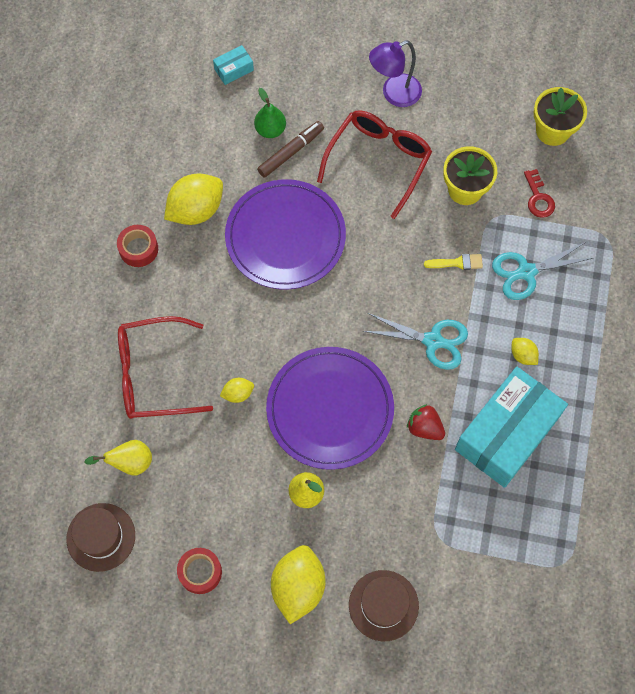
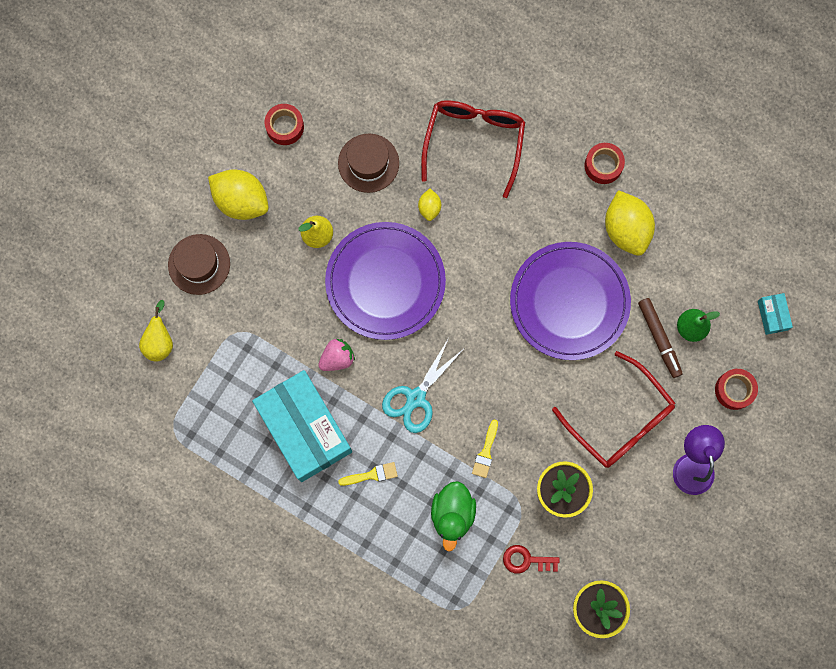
camera: 110 degrees right, 10 degrees up
brown hat [66,503,135,572] -> brown hat moved to [338,134,399,193]
yellow pear [85,440,152,475] -> yellow pear moved to [139,300,173,362]
red strawberry [407,404,445,440] -> pink strawberry [318,339,355,371]
turquoise scissors [492,242,593,300] -> green duck [431,481,476,552]
yellow lemon [511,338,539,365] -> yellow brush [338,462,398,486]
none -> red tape [715,369,758,410]

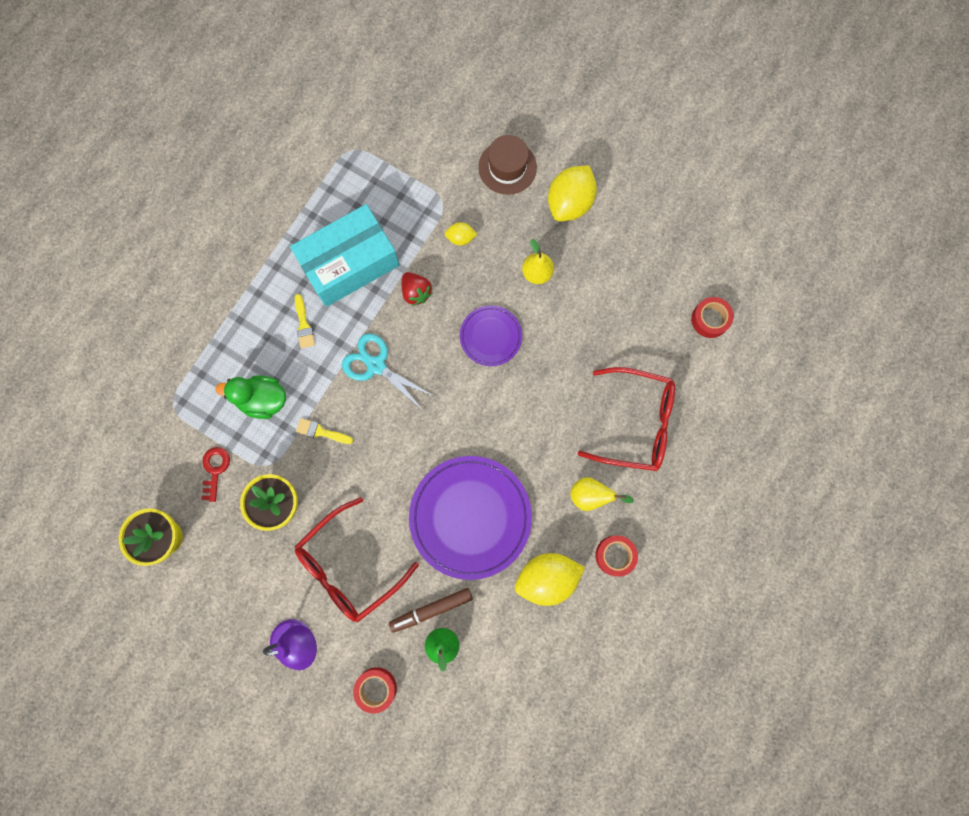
camera: 90 degrees right, 0 degrees up
yellow pear [139,300,173,362] -> yellow pear moved to [570,477,634,511]
red tape [264,104,304,145] -> red tape moved to [691,297,734,338]
pink strawberry [318,339,355,371] -> red strawberry [402,272,433,306]
purple plate [325,222,446,340] -> purple plate [460,306,522,366], size x0.53
brown hat [338,134,399,193] -> none
yellow lemon [418,189,441,221] -> yellow lemon moved to [445,222,477,246]
turquoise box [758,293,793,335] -> none

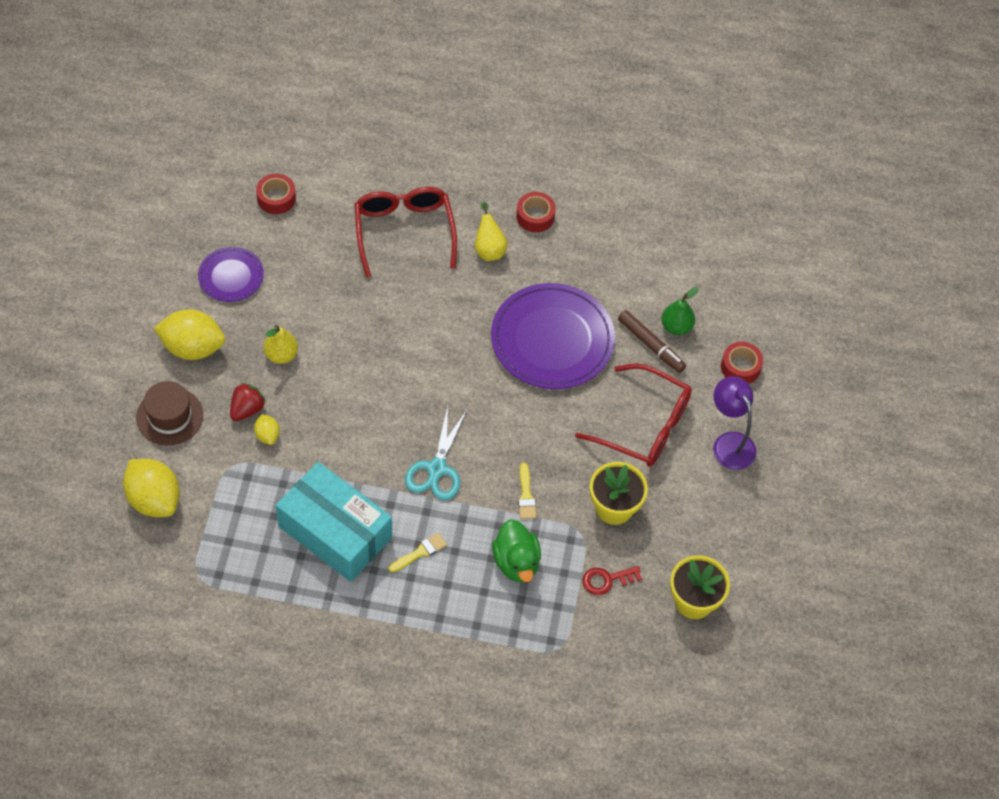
camera: 115 degrees left, 20 degrees down
red strawberry [402,272,433,306] -> red strawberry moved to [230,383,266,421]
purple plate [460,306,522,366] -> purple plate moved to [198,247,264,302]
yellow lemon [515,553,585,606] -> yellow lemon moved to [123,459,180,517]

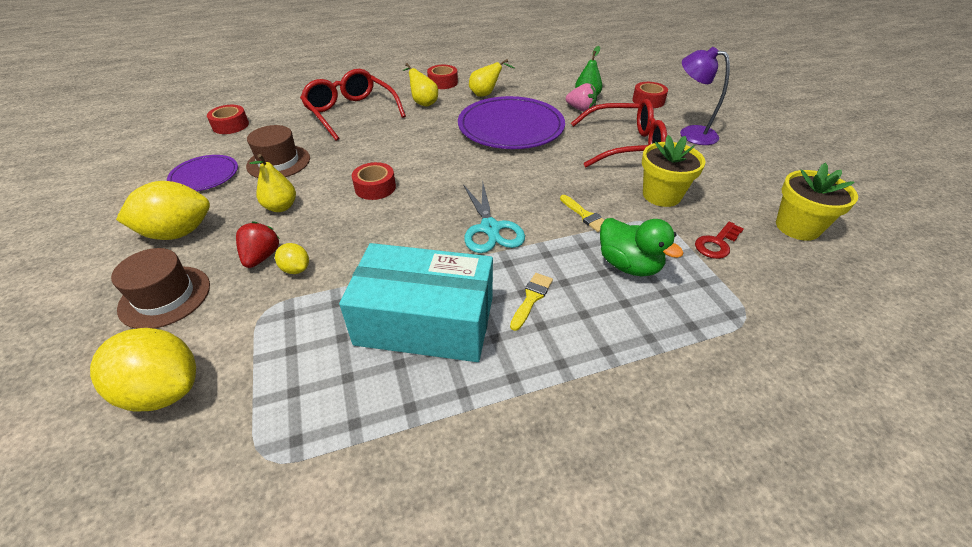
camera: 25 degrees left, 15 degrees down
brown marker [618,310,686,373] -> pink strawberry [566,83,597,112]
none -> brown hat [246,125,310,178]
none -> red tape [352,162,396,200]
none -> yellow pear [469,59,515,97]

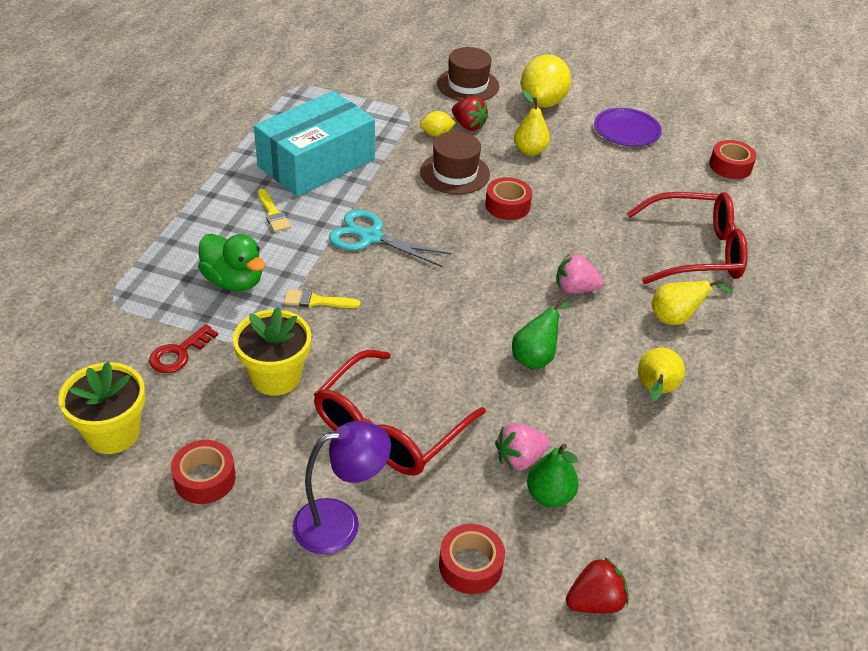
camera: 125 degrees right, 0 degrees up
yellow lemon [90,328,196,411] -> none
brown hat [246,125,310,178] -> brown hat moved to [420,131,490,194]
red tape [427,65,458,89] -> red tape moved to [171,440,236,504]
purple plate [458,96,565,149] -> green pear [512,297,571,369]
green duck [600,218,684,277] -> green duck turned 135 degrees counterclockwise [198,234,265,292]
red key [695,222,744,259] -> red key turned 135 degrees counterclockwise [149,324,218,373]
none -> pink strawberry [556,254,603,294]
none -> red strawberry [566,557,629,613]

